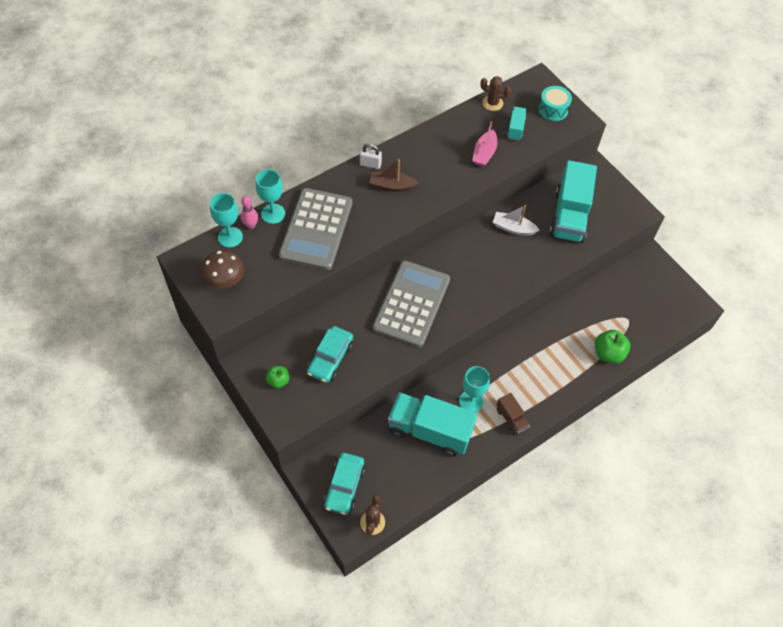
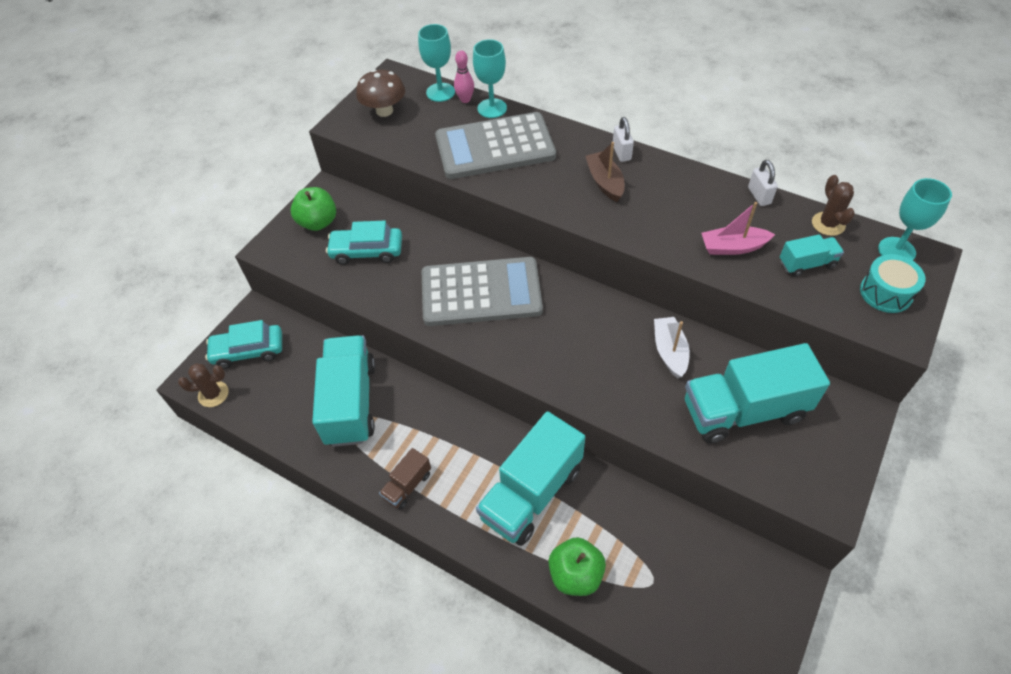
camera: 70 degrees right, 5 degrees down
green apple [266,366,289,389] -> green apple [291,187,336,231], size x1.61
turquoise goblet [459,366,490,412] -> turquoise goblet moved to [878,178,952,260]
none -> turquoise truck [476,411,585,546]
none -> white padlock [748,160,778,206]

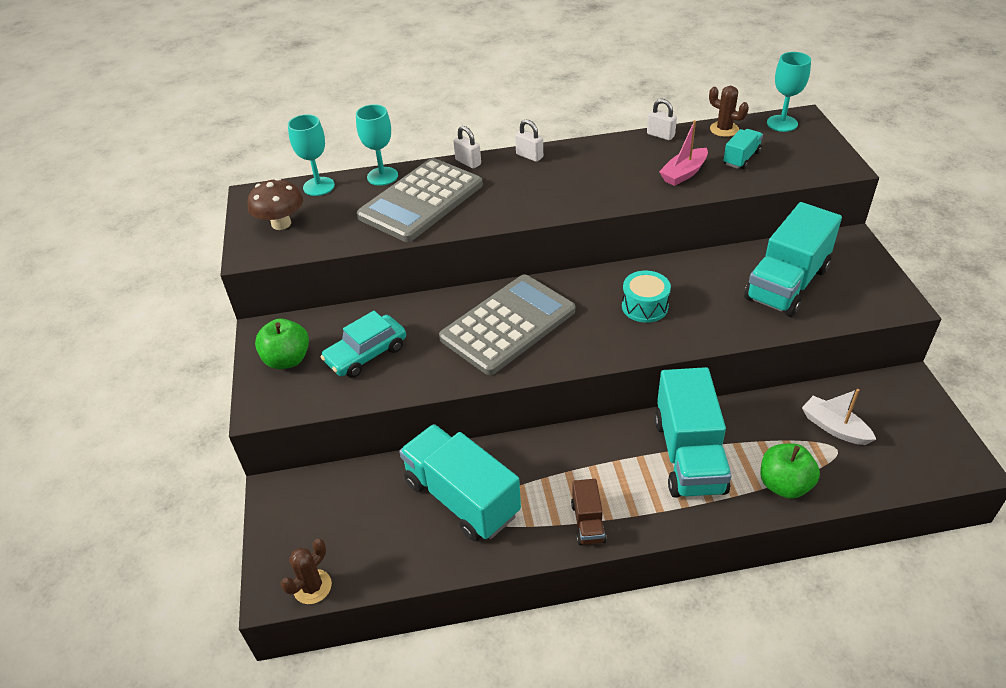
camera: 40 degrees left, 10 degrees down
turquoise car [205,320,282,369] -> none
pink bowling pin [454,50,474,103] -> none
brown boat [586,142,625,202] -> none
white boat [654,317,690,378] -> white boat moved to [802,389,876,445]
turquoise drum [860,254,926,313] -> turquoise drum moved to [622,271,671,323]
none -> white padlock [453,126,481,169]

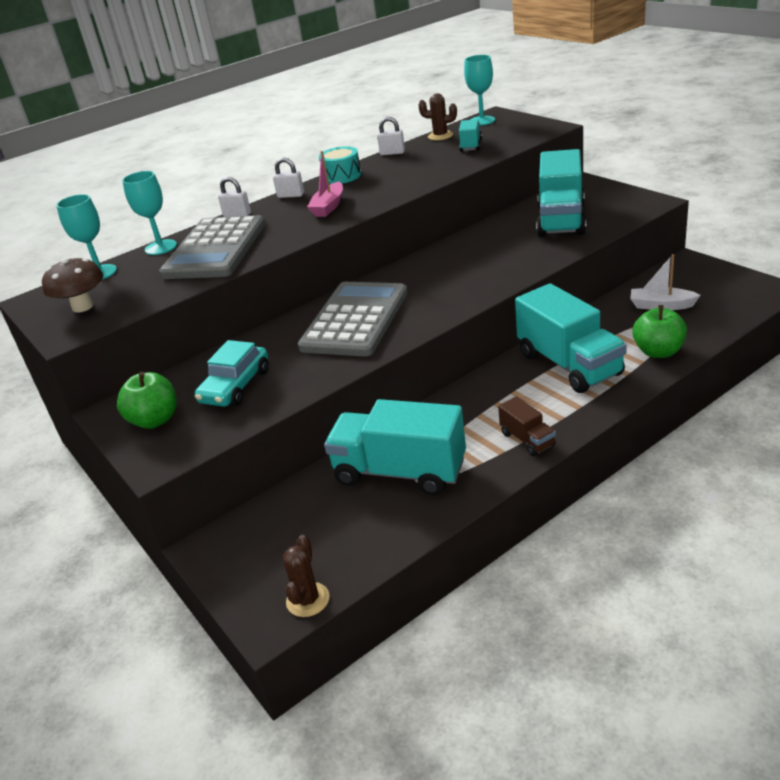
camera: 25 degrees left, 10 degrees down
turquoise drum [622,271,671,323] -> turquoise drum moved to [319,146,361,184]
pink boat [659,120,708,186] -> pink boat moved to [307,151,343,217]

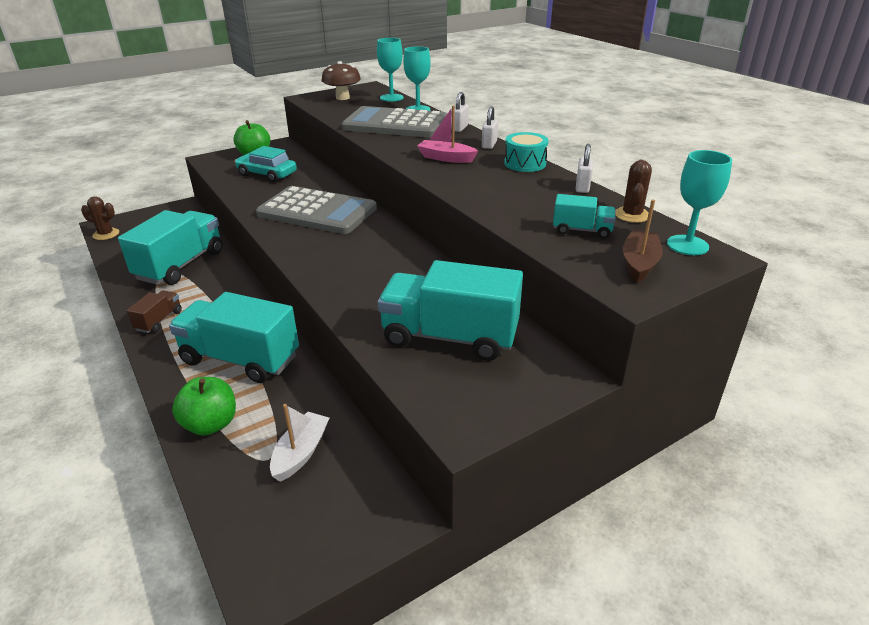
camera: 90 degrees right, 0 degrees up
brown truck [498,396,556,456] -> brown truck turned 135 degrees clockwise [127,290,182,333]
turquoise truck [515,283,627,393] -> turquoise truck turned 45 degrees clockwise [169,292,299,383]
none -> brown boat [623,200,663,283]

